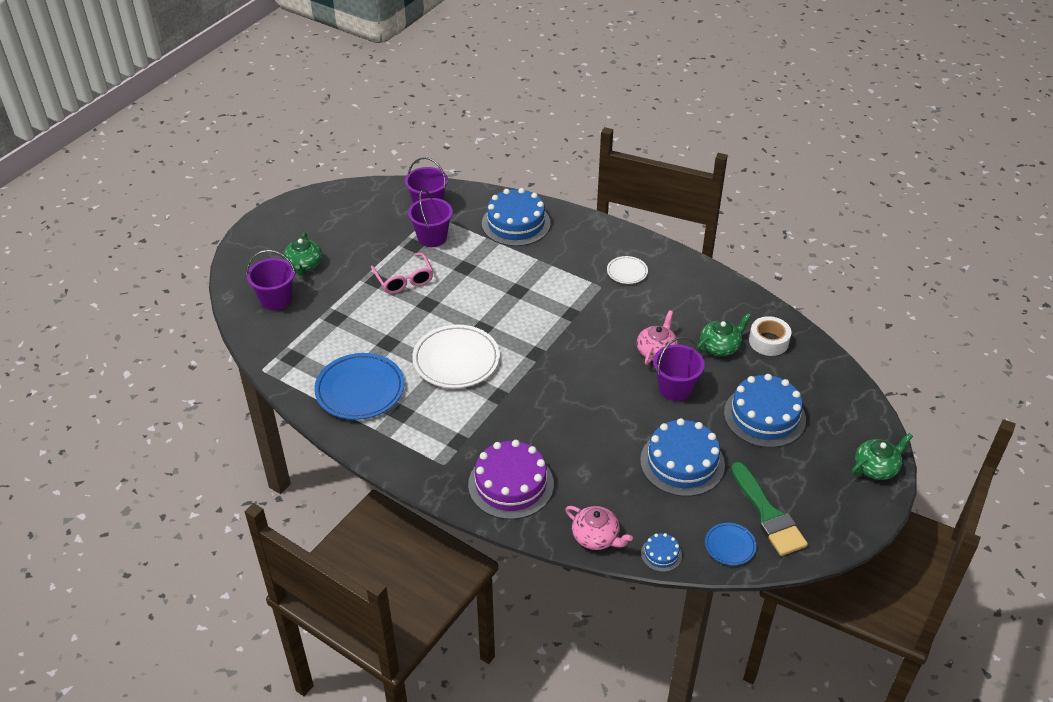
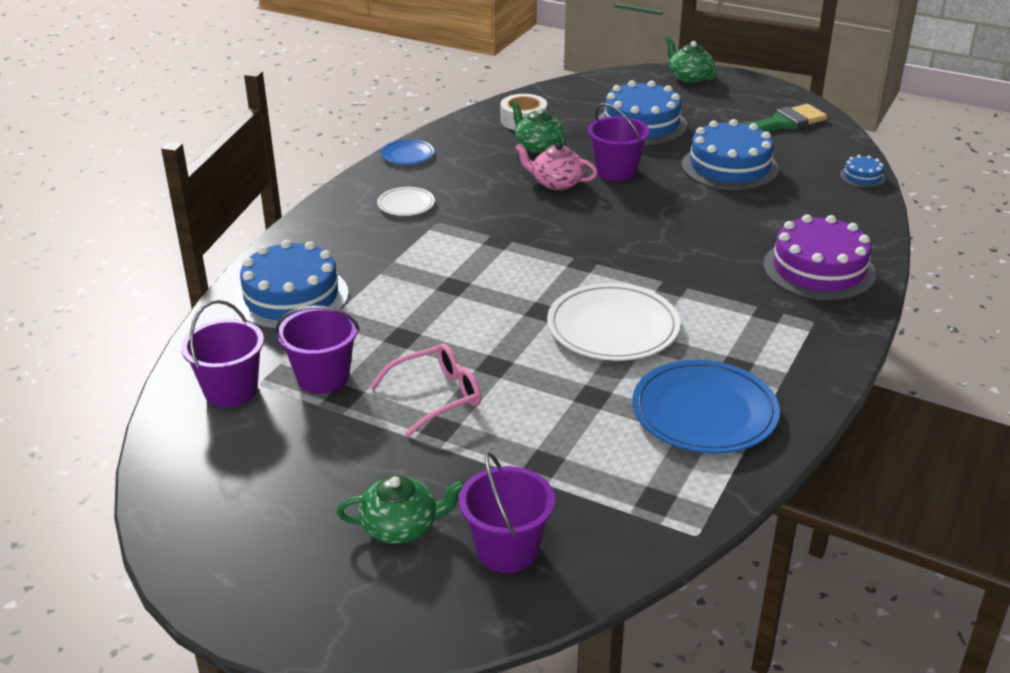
camera: 95 degrees left, 10 degrees down
pink teapot [565,506,633,550] -> none
blue plate [705,523,757,566] -> blue plate moved to [381,139,434,165]

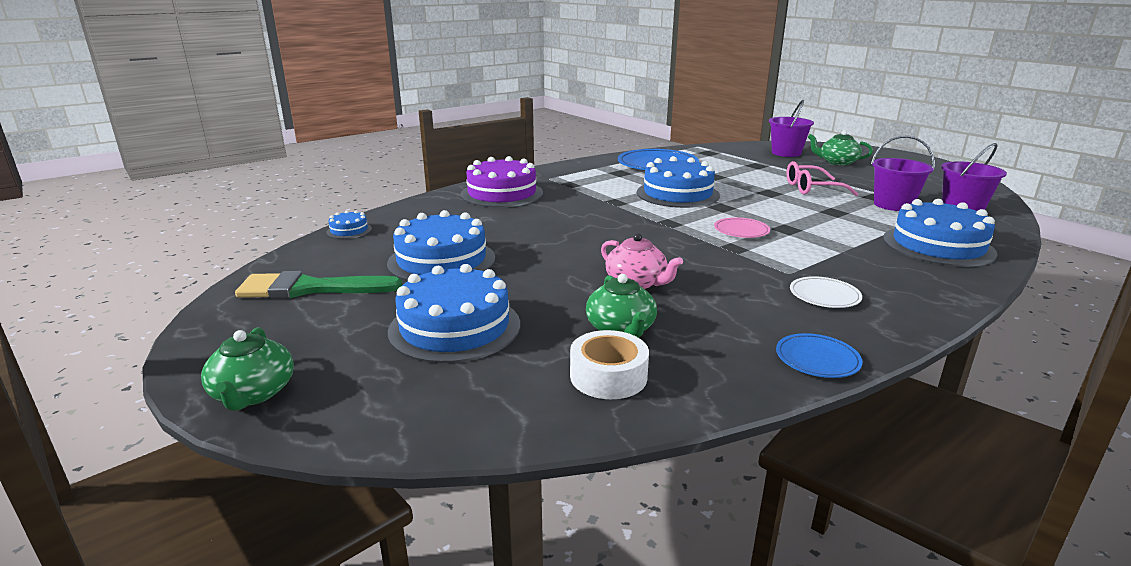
camera: 155 degrees left, 10 degrees down
white plate [547,283,680,361] -> blue cake [637,156,720,208]
purple bucket [588,103,650,181] -> none
none -> pink plate [714,217,770,238]

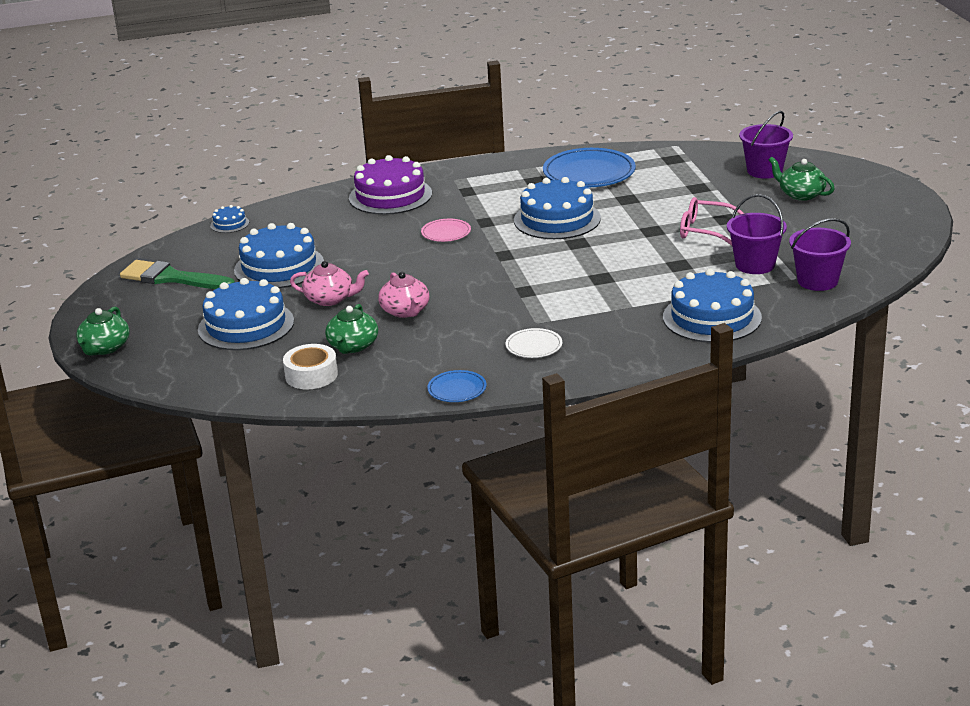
camera: 25 degrees right, 5 degrees up
pink plate [714,217,770,238] -> pink plate moved to [421,219,471,242]
none -> pink teapot [290,261,369,306]

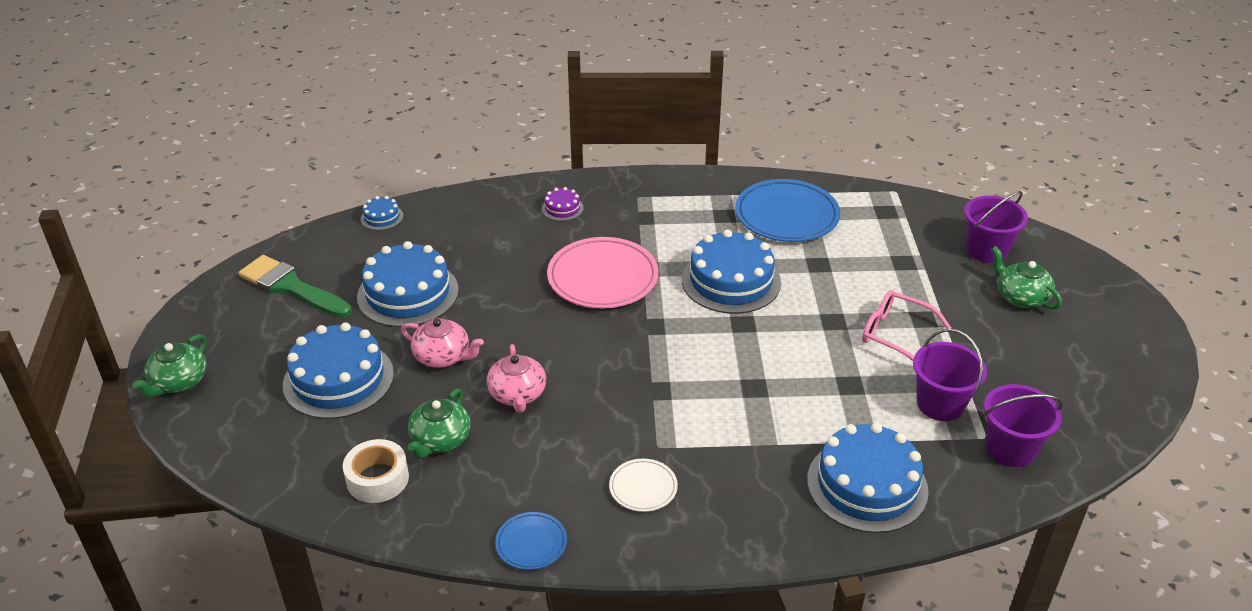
camera: 10 degrees right, 10 degrees up
purple cake [349,155,432,215] -> purple cake [542,187,584,221], size x0.46
pink plate [421,219,471,242] -> pink plate [547,237,659,309], size x1.97

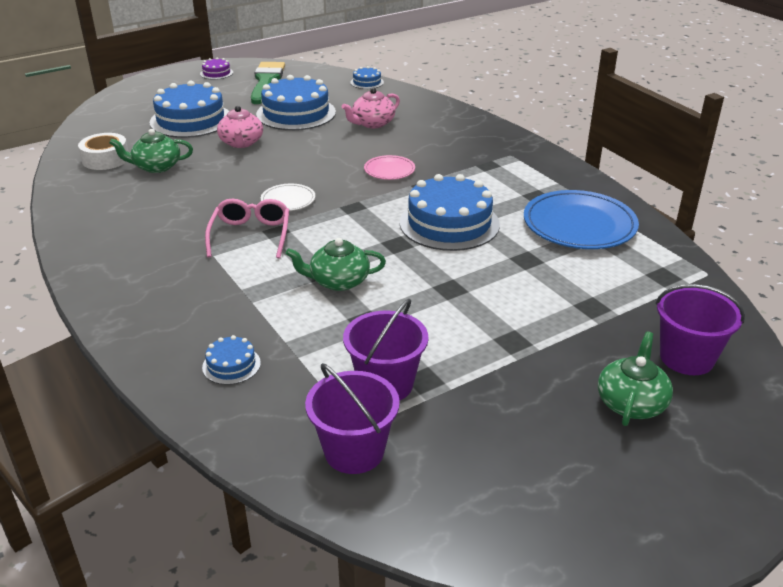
camera: 60 degrees right, 5 degrees down
green teapot [132,334,207,397] -> green teapot moved to [286,238,386,291]
pink teapot [487,344,546,413] -> pink teapot moved to [342,88,400,128]
blue plate [495,512,567,570] -> none
purple cake [542,187,584,221] -> purple cake moved to [200,57,233,80]
pink plate [547,237,659,309] -> pink plate [364,155,415,180], size x0.51
white plate [609,459,678,512] -> white plate moved to [261,184,315,211]
blue cake [807,423,929,533] -> blue cake [202,335,261,385], size x0.46
pink glasses [862,290,951,361] -> pink glasses moved to [205,198,289,259]

